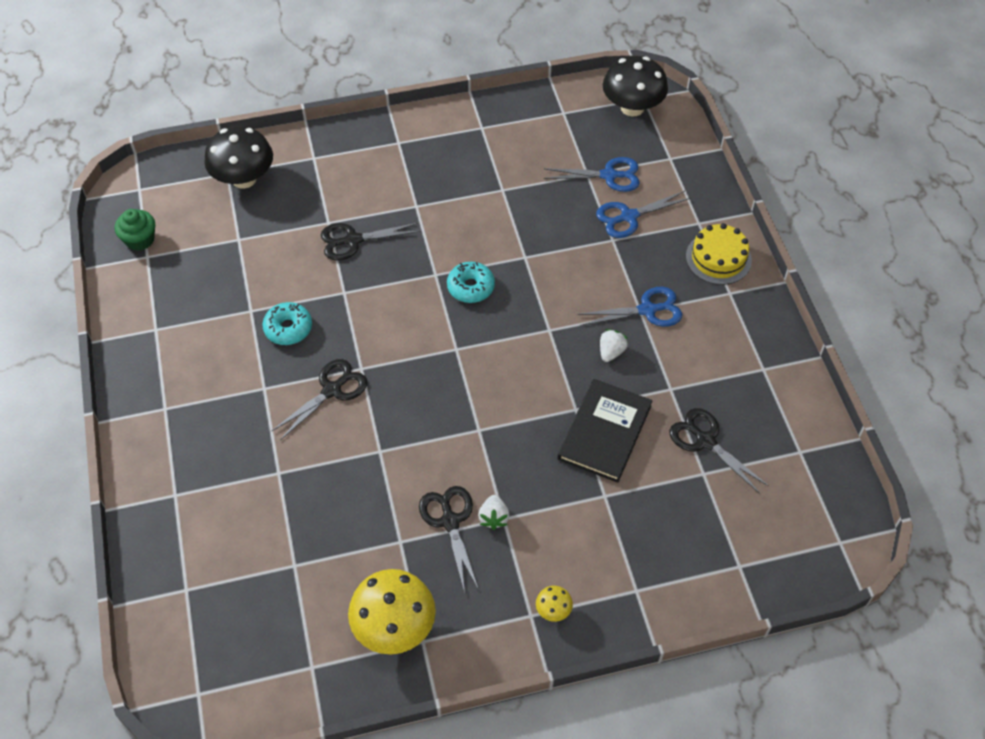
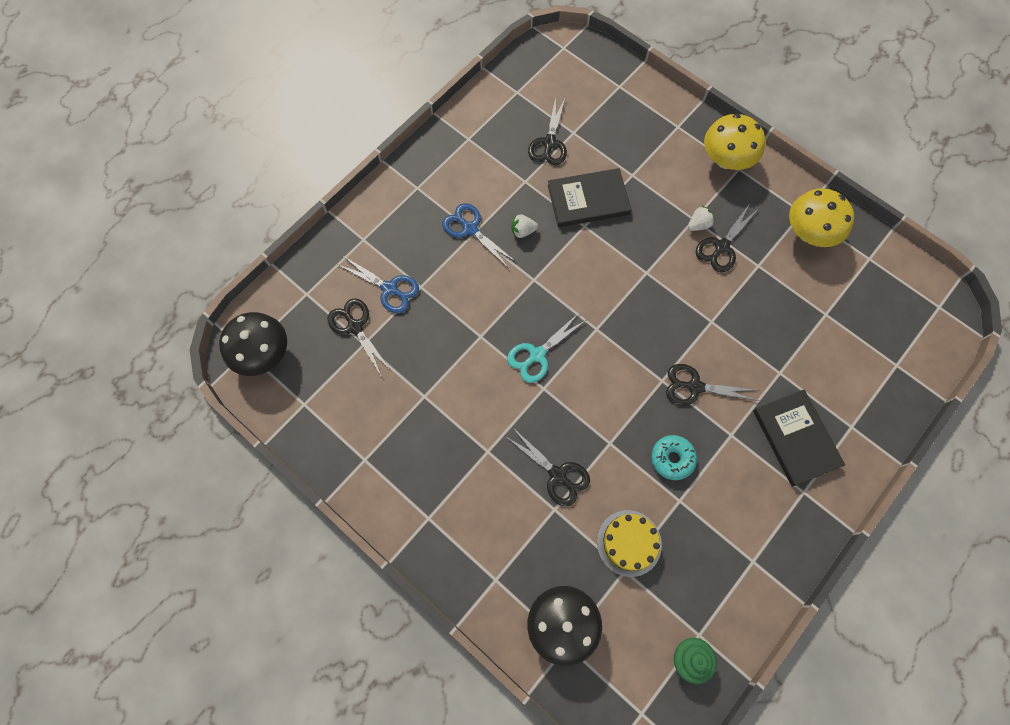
camera: 125 degrees left, 15 degrees up
turquoise donut [447,262,495,303] -> turquoise scissors [507,313,586,383]
yellow mushroom [536,586,573,622] -> yellow mushroom [704,114,765,170], size x2.30
blue scissors [544,157,640,192] -> black scissors [327,298,391,377]
yellow cake [686,223,752,285] -> yellow cake moved to [597,510,662,577]
none -> black book [753,390,845,487]

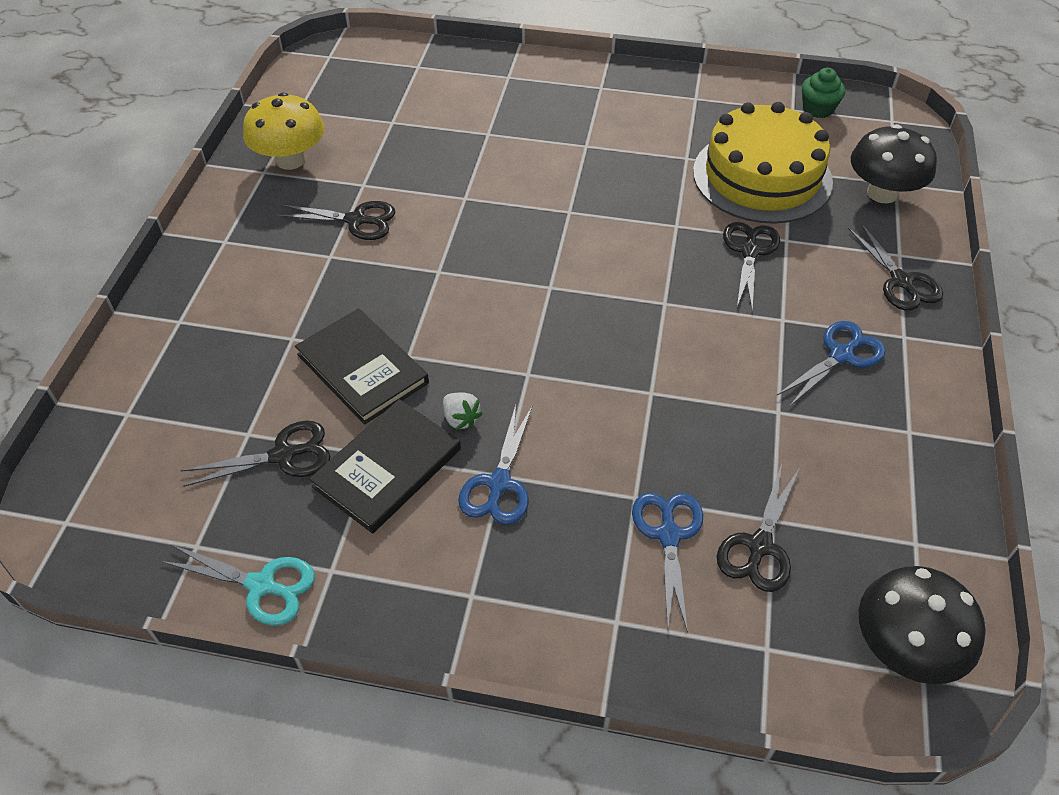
camera: 120 degrees left, 20 degrees down
turquoise scissors [507,313,586,383] -> turquoise scissors moved to [161,544,315,626]
yellow cake [597,510,662,577] -> yellow cake [693,102,833,224], size x1.86
turquoise donut [651,435,697,480] -> none
black scissors [666,364,759,405] -> black scissors moved to [848,223,943,311]
white strawberry [688,206,715,231] -> none
yellow mushroom [704,114,765,170] -> none
black book [753,390,845,487] -> black book moved to [309,399,461,533]
none -> blue scissors [776,321,886,407]

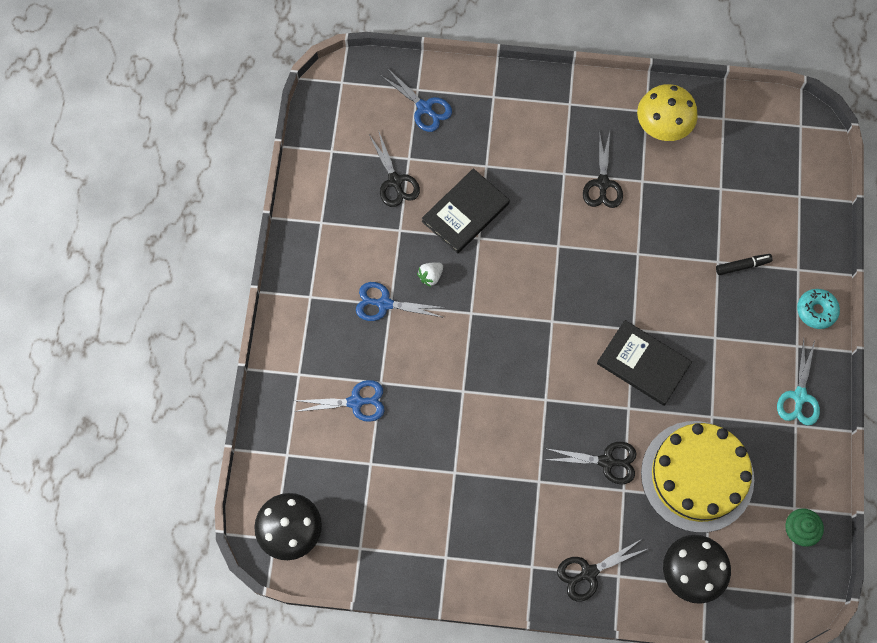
camera: 85 degrees right, 20 degrees up
turquoise scissors [161,544,315,626] -> turquoise scissors moved to [777,339,820,425]
black book [309,399,461,533] -> black book moved to [597,320,692,406]
black scissors [717,464,799,592] -> none
blue scissors [776,321,886,407] -> blue scissors moved to [380,68,452,132]
none -> black marker [716,254,773,275]
none -> turquoise donut [797,289,840,329]

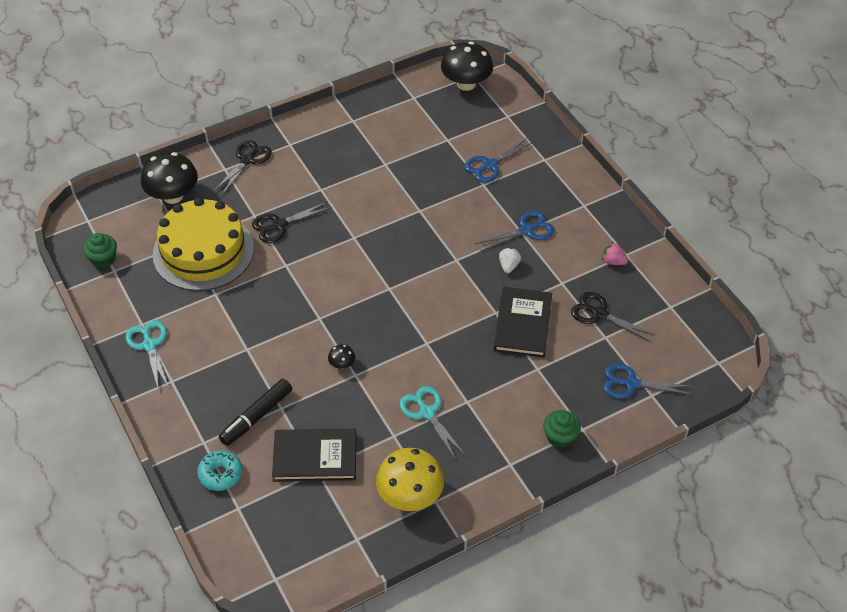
camera: 145 degrees right, 20 degrees down
black scissors [583,130,623,208] -> turquoise scissors [399,386,466,460]
black book [597,320,692,406] -> black book moved to [272,429,356,482]
black marker [716,254,773,275] -> black marker [219,379,292,446], size x1.52
turquoise donut [797,289,840,329] -> turquoise donut moved to [197,450,242,491]
none -> black mushroom [328,345,355,369]
none -> green cupcake [543,410,581,448]
none -> pink strawberry [602,242,628,265]

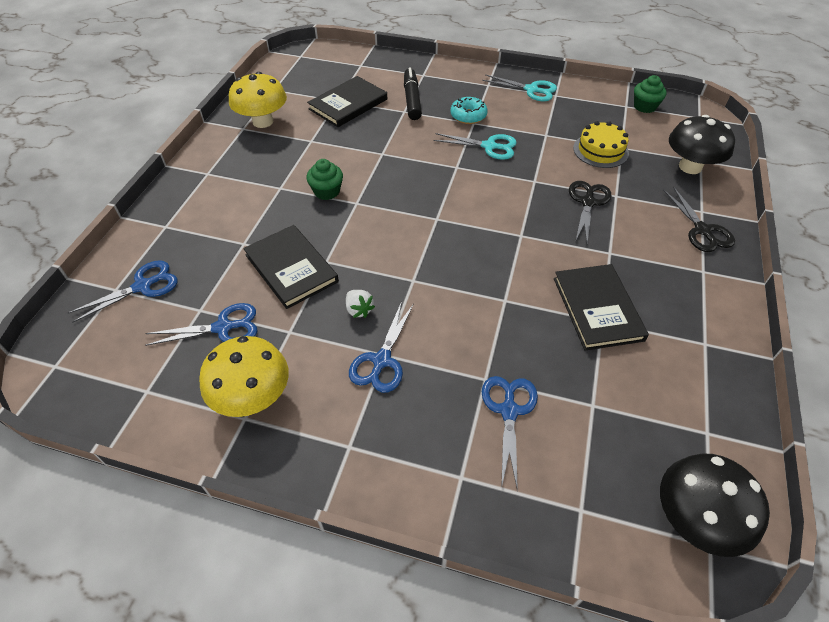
camera: 135 degrees right, 0 degrees up
yellow cake [153,198,254,291] -> yellow cake [573,121,629,168], size x0.54
turquoise donut [197,450,242,491] -> turquoise donut moved to [450,97,487,124]
black mushroom [328,345,355,369] -> none
turquoise scissors [399,386,466,460] -> turquoise scissors moved to [433,133,517,160]
green cupcake [543,410,581,448] -> green cupcake moved to [306,159,343,200]
black scissors [571,292,656,342] -> blue scissors [145,303,257,346]
pink strawberry [602,242,628,265] -> yellow mushroom [199,336,289,417]
none -> black book [554,264,649,351]

